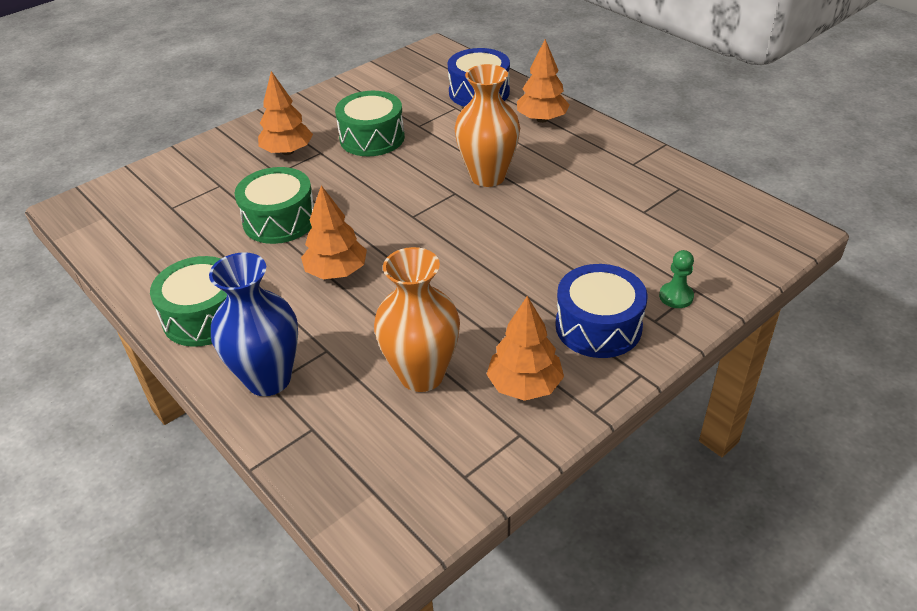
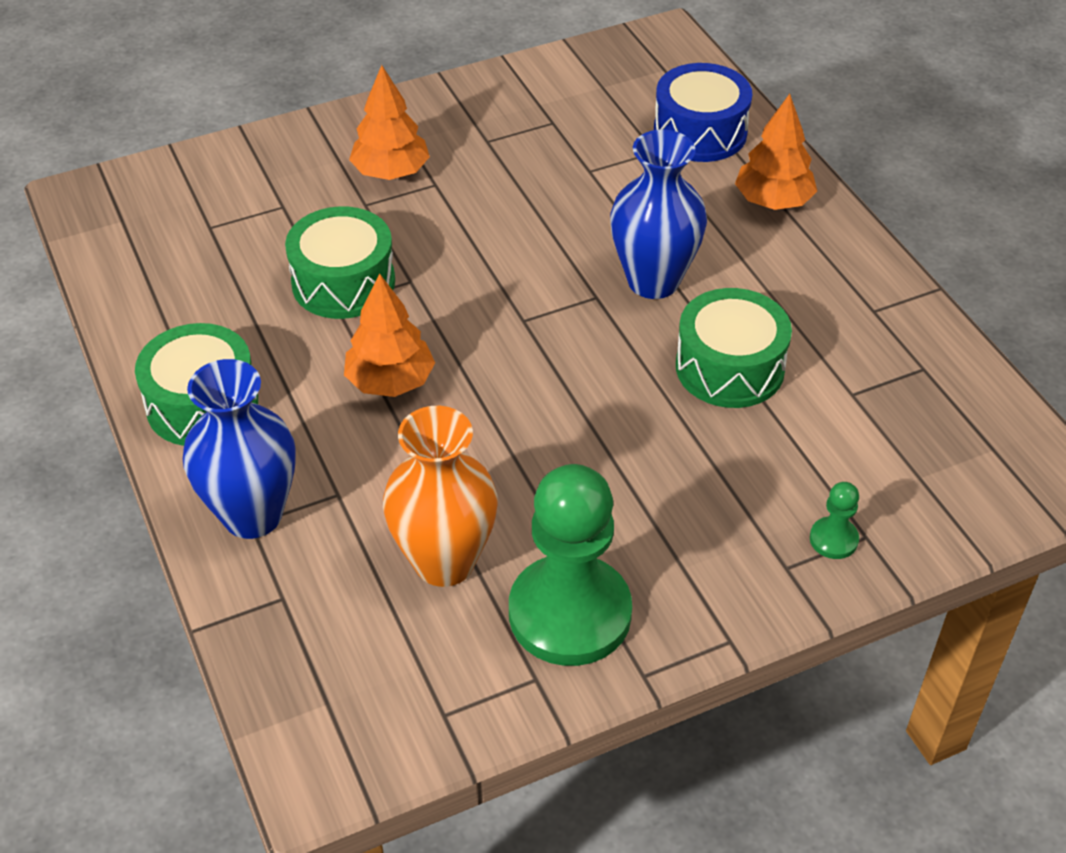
camera: 15 degrees right, 5 degrees up
green drum [335,91,405,156] -> green drum moved to [676,288,792,408]
orange vase [455,64,520,187] -> blue vase [610,130,707,299]
orange tree [486,296,564,401] -> green pawn [509,464,632,666]
blue drum [555,264,648,358] -> none

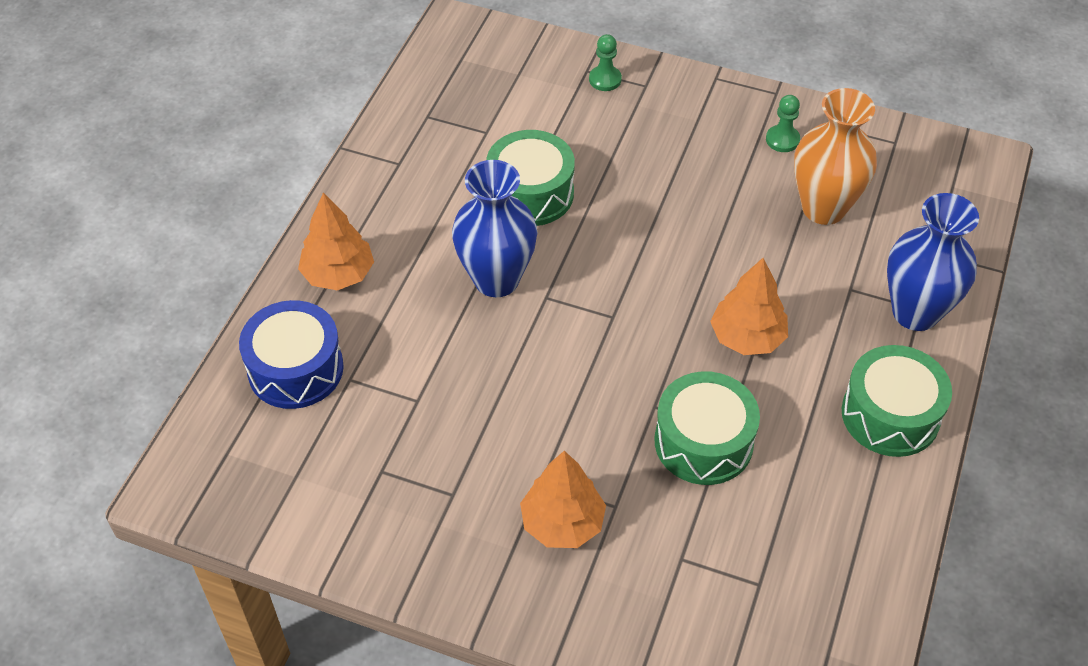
camera: 135 degrees left, 5 degrees up
green pawn [509,464,632,666] -> green pawn [766,95,800,152], size x0.41

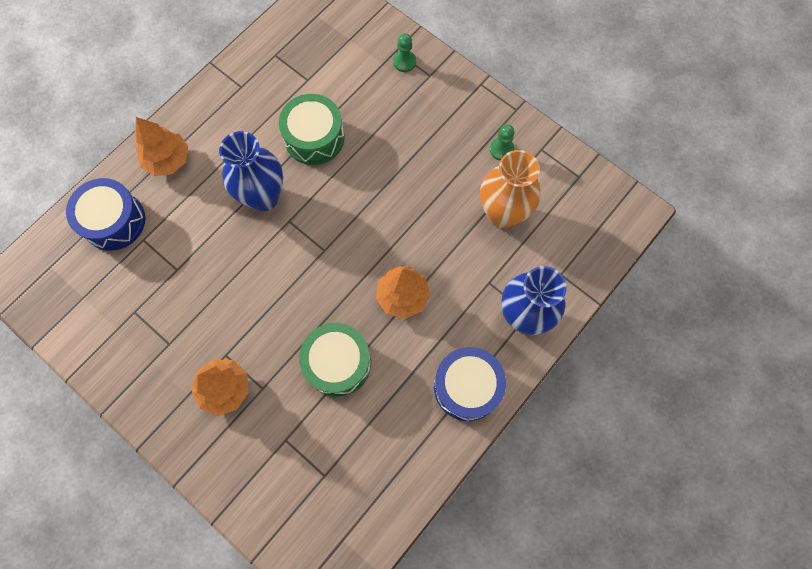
camera: 20 degrees right, 20 degrees up
green drum [842,345,952,457] -> blue drum [434,347,506,421]

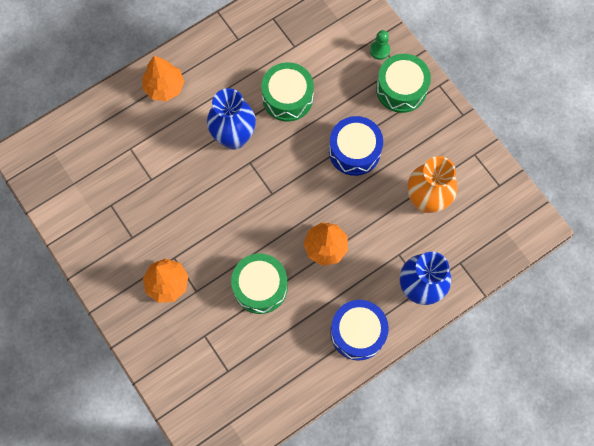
camera: 15 degrees right, 0 degrees up
blue drum [66,178,145,251] -> blue drum moved to [329,116,383,176]
green pawn [490,124,515,161] -> none
none -> green drum [376,54,431,113]

